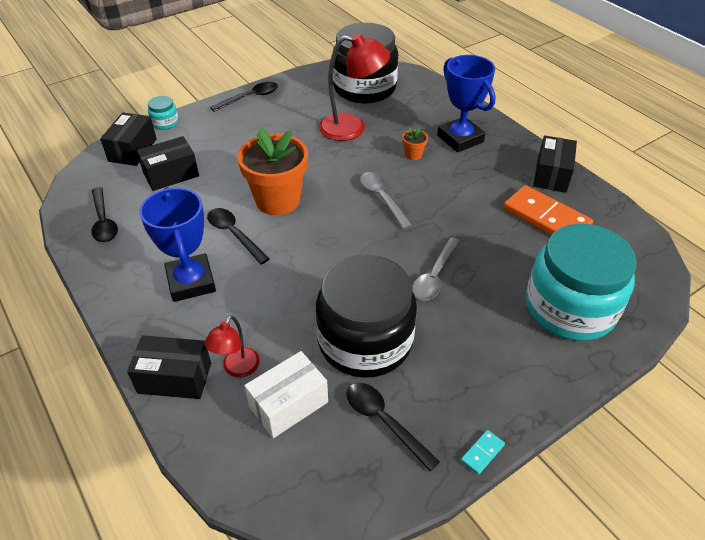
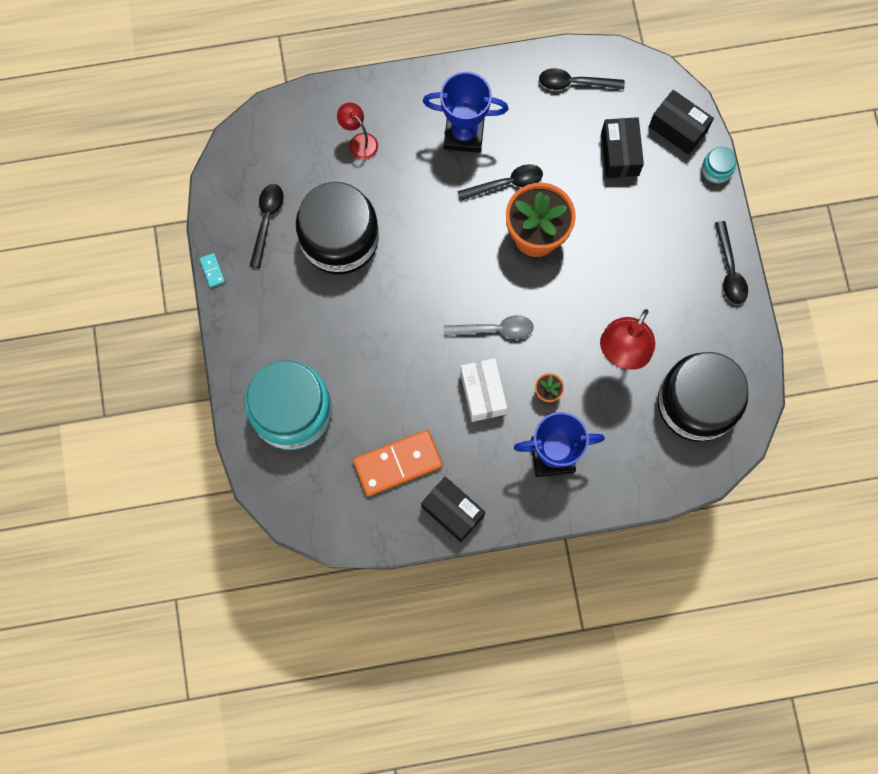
camera: 115 degrees right, 30 degrees up
black box [127,335,211,399] -> none
white box [244,351,328,438] -> white box moved to [460,358,507,422]
black spoon [346,383,440,471] -> black spoon turned 60 degrees counterclockwise [250,184,284,268]
grey spoon [412,237,460,301] -> none

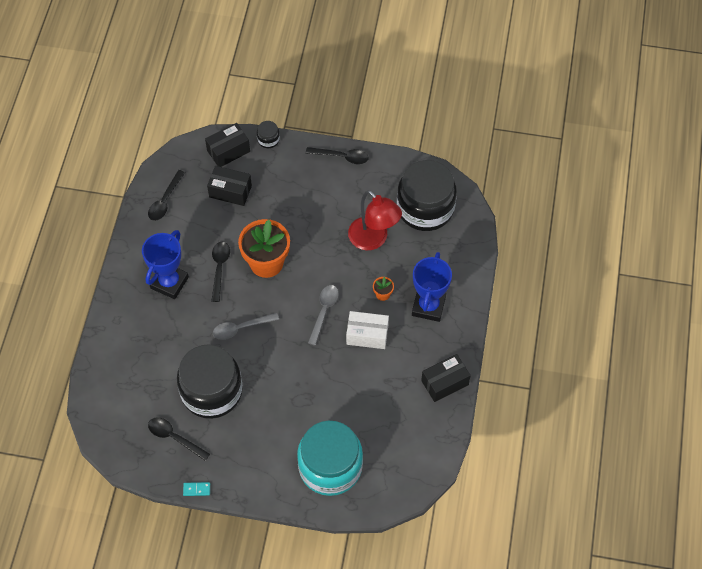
camera: 70 degrees left, 15 degrees down
red lamp [337,102,378,159] -> none
orange domino [353,430,443,496] -> none
turquoise jar [702,147,736,184] -> black jar [257,121,280,148]
none -> grey spoon [213,313,279,340]

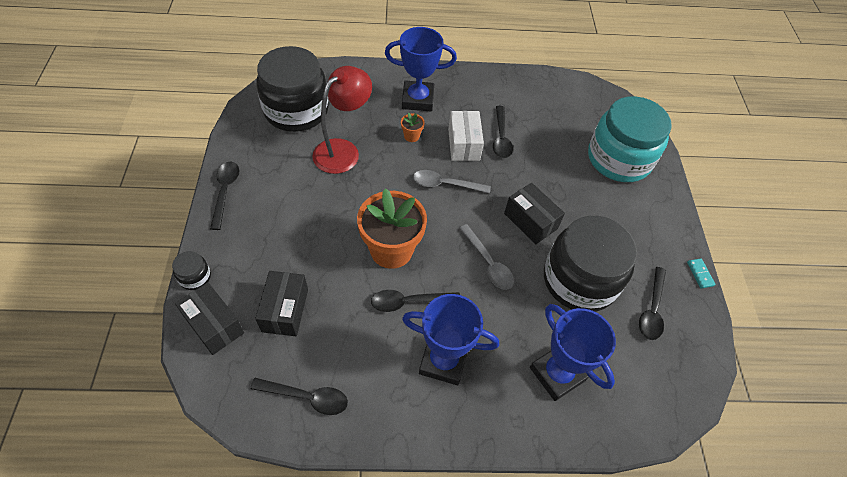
camera: 105 degrees left, 5 degrees down
black box [421,354,471,402] -> black box moved to [504,183,565,244]
none -> black spoon [493,106,513,158]
none -> blue trophy [530,304,616,401]

